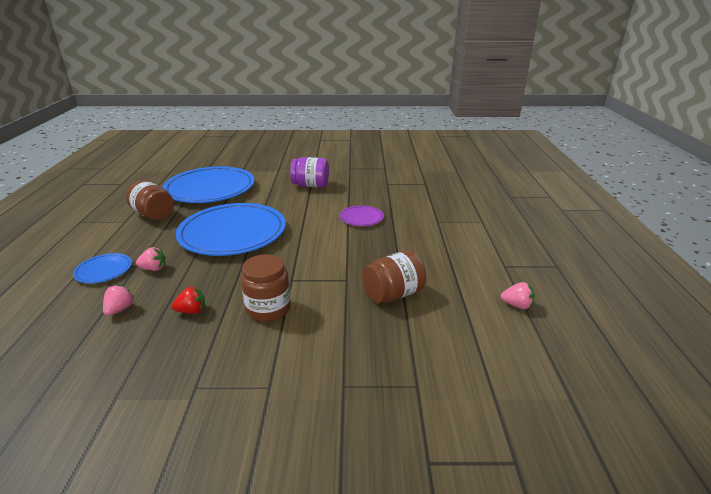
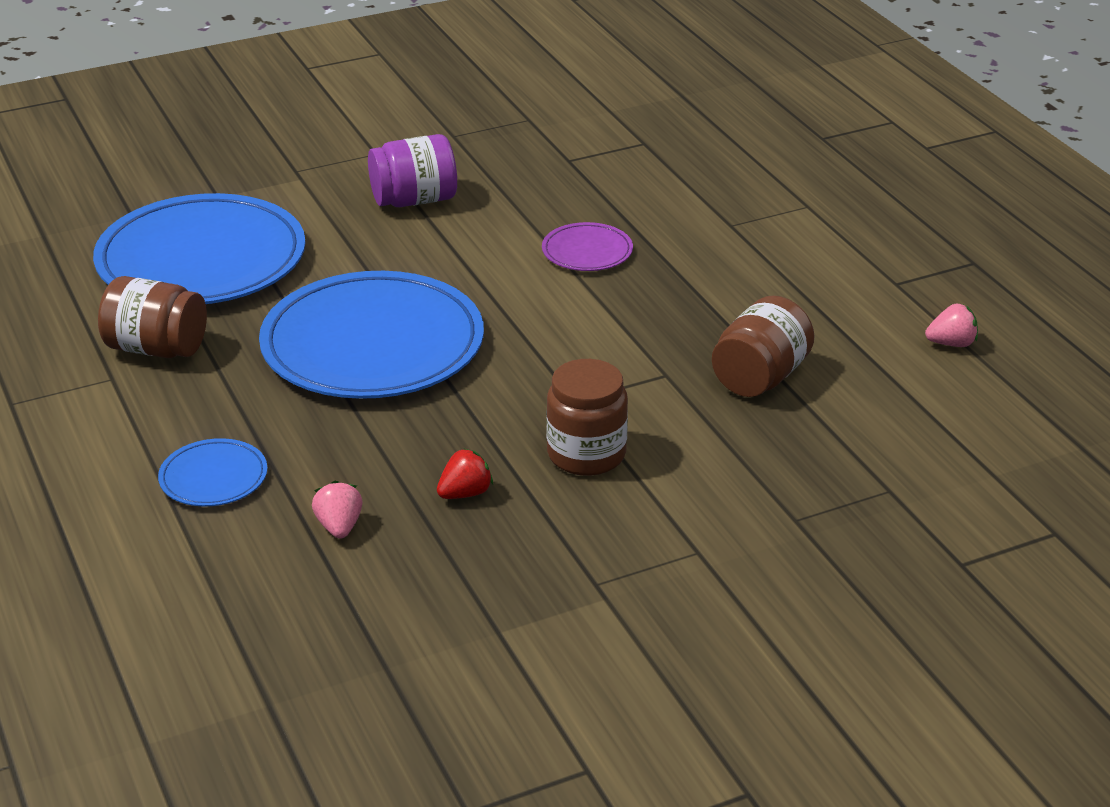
camera: 25 degrees left, 5 degrees up
pink strawberry [136,247,165,271] -> none

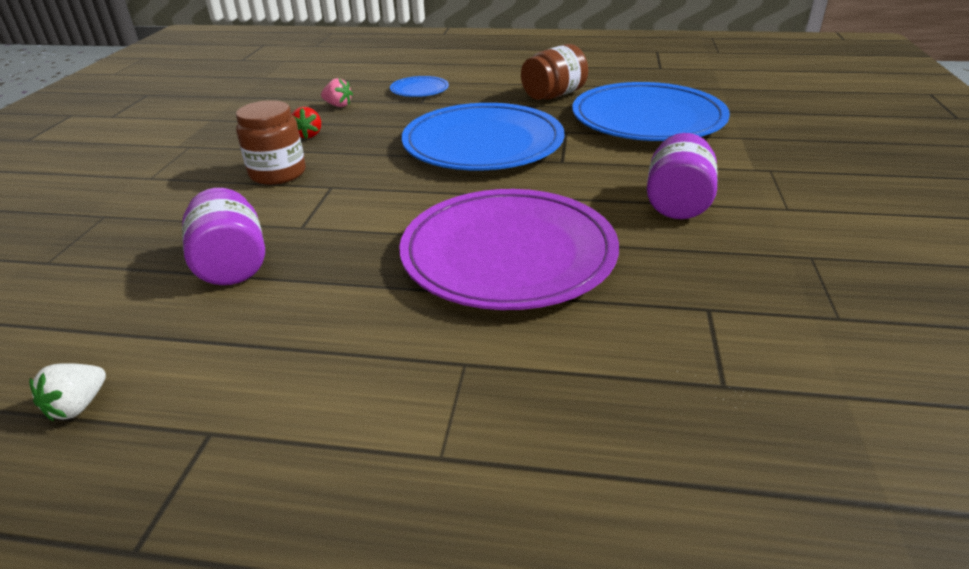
camera: 125 degrees right, 0 degrees up
purple plate [542,222,633,271] -> purple plate [399,189,619,310], size x2.27
brown jar [712,295,814,397] -> purple jar [182,188,265,285]
pink strawberry [925,304,978,347] -> white strawberry [29,363,106,422]

